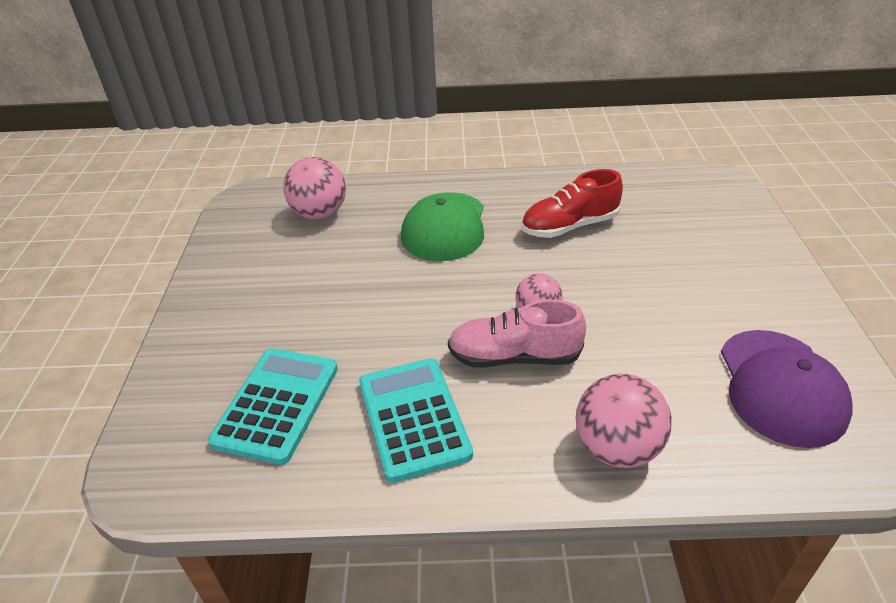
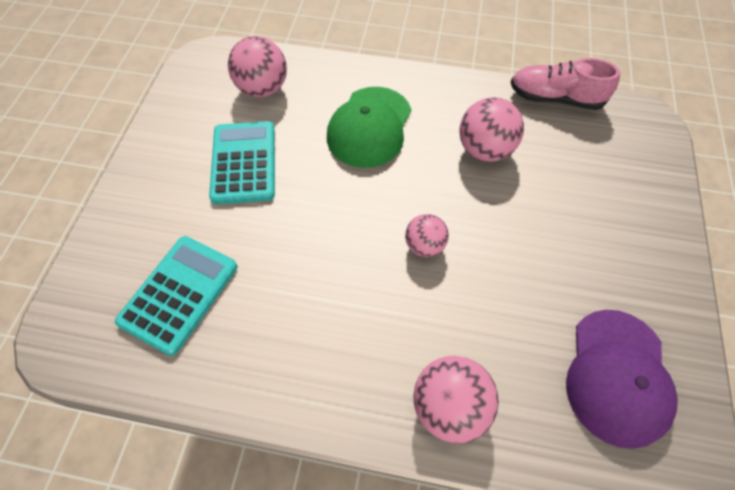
camera: 10 degrees right, 20 degrees up
turquoise calculator [359,358,473,483] -> turquoise calculator moved to [209,121,275,204]
pink shoe [448,299,586,368] -> pink shoe moved to [511,58,620,110]
red shoe [522,169,623,238] -> pink ball [459,97,524,162]

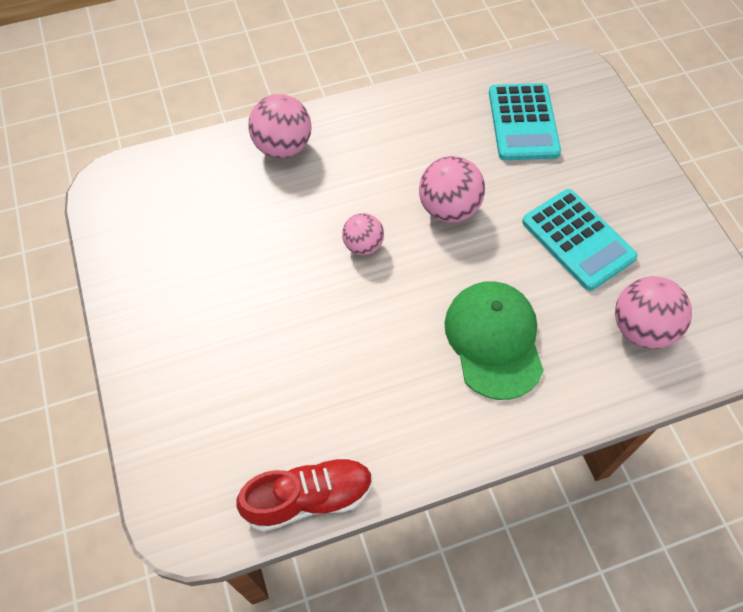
camera: 150 degrees right, 0 degrees up
pink ball [459,97,524,162] -> pink ball moved to [419,156,485,223]
pink shoe [511,58,620,110] -> red shoe [236,456,373,532]
purple cap [566,310,678,449] -> none

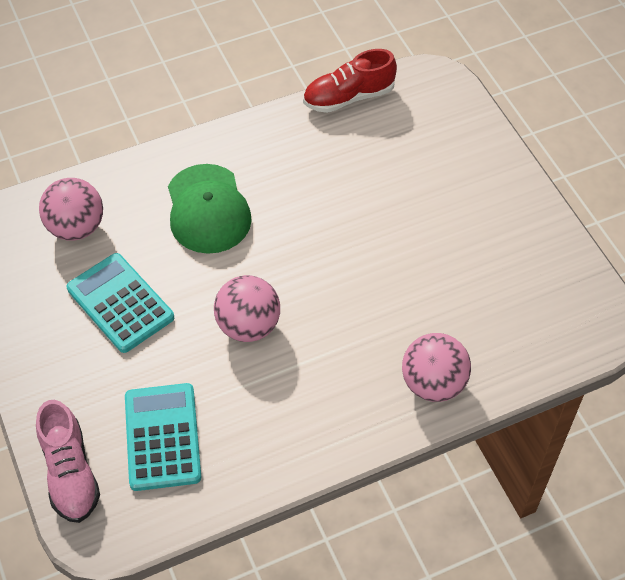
camera: 175 degrees right, 5 degrees down
pink ball [342,213,384,255] -> none
none -> pink shoe [36,400,100,523]

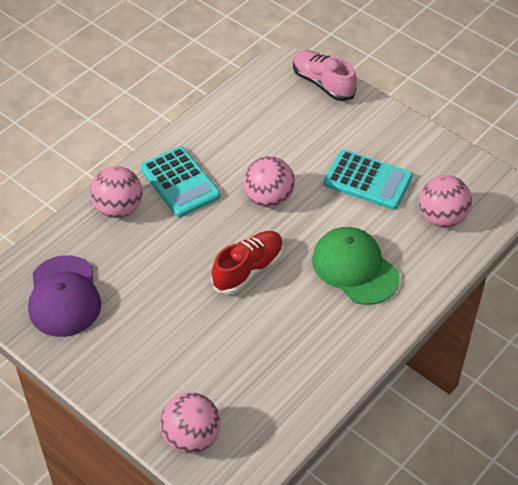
camera: 155 degrees right, 5 degrees down
turquoise calculator [125,383,201,491] -> turquoise calculator moved to [140,146,220,217]
red shoe [303,49,397,113] -> red shoe moved to [211,231,283,294]
none -> purple cap [28,255,101,337]
none -> pink ball [160,392,221,454]

